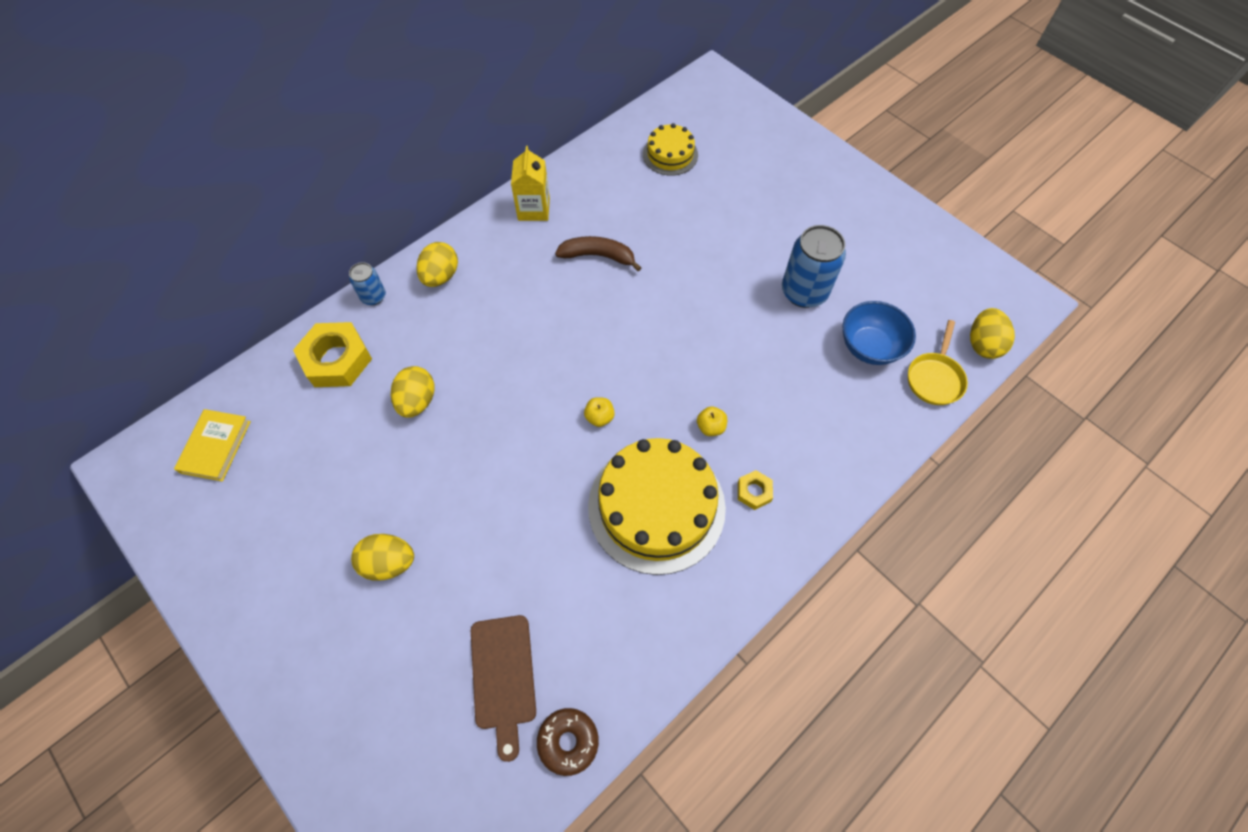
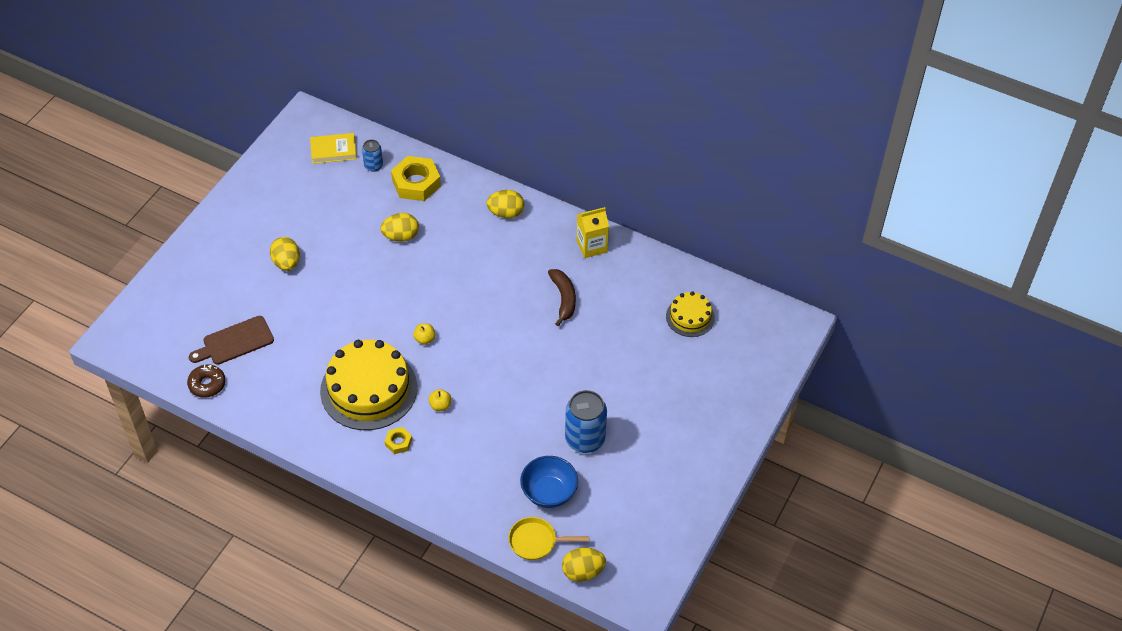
camera: 70 degrees right, 10 degrees down
blue can [349,262,386,305] -> blue can moved to [362,140,383,172]

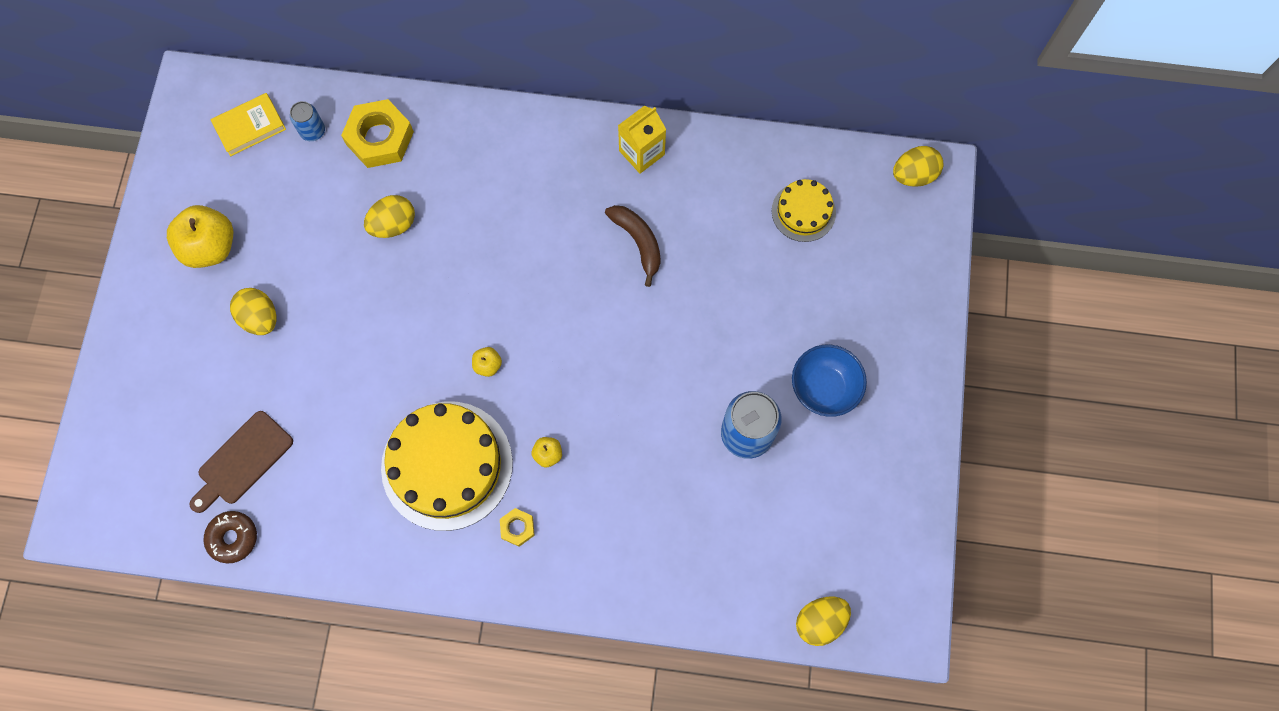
camera: 20 degrees left, 20 degrees up
yellow egg [486,190,524,218] -> yellow egg moved to [893,146,944,187]
yellow pan [509,517,589,560] -> none
blue bowl [520,456,578,508] -> blue bowl moved to [792,345,867,417]
none -> yellow apple [167,205,233,268]

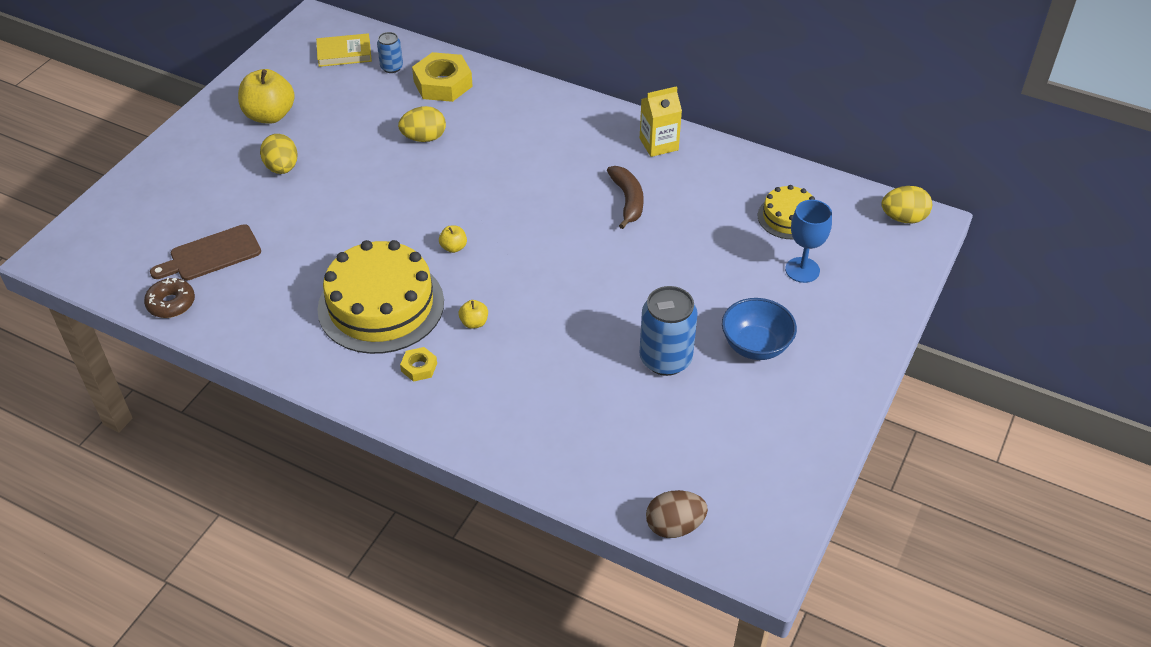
camera: 20 degrees right, 25 degrees down
yellow egg [796,596,851,646] -> brown egg [646,490,708,538]
none -> blue goblet [785,200,832,283]

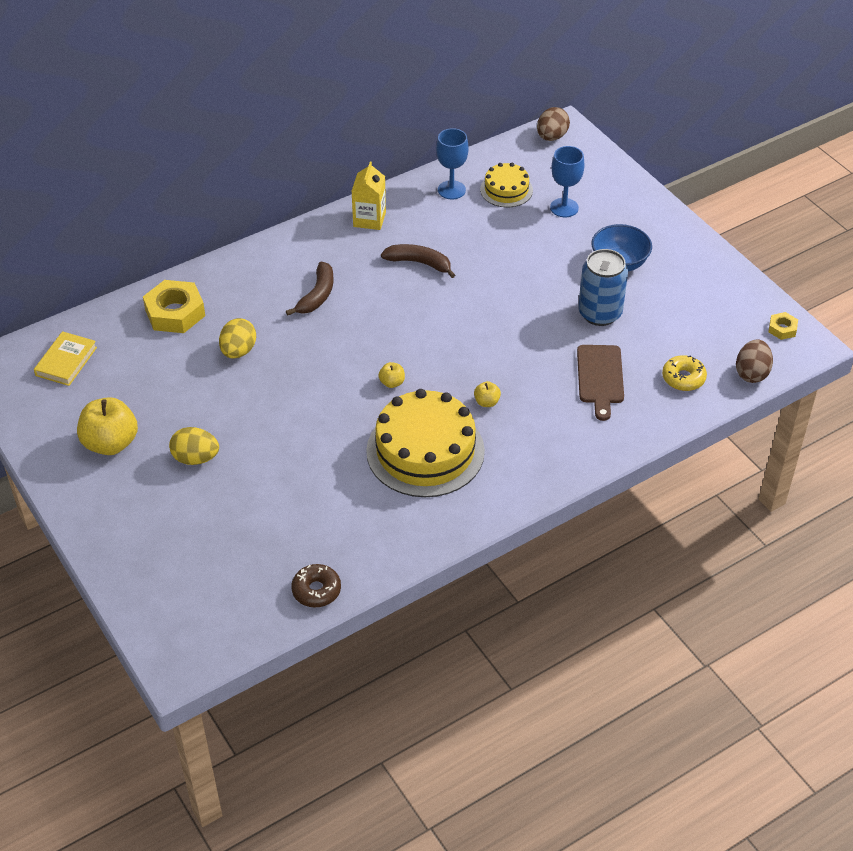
camera: 60 degrees left, 0 degrees up
brown cutting board [150,224,261,281] -> brown cutting board moved to [577,345,624,421]
blue can [377,32,403,73] -> none
yellow nut [400,347,437,382] -> yellow nut moved to [768,312,798,340]
yellow egg [881,186,932,223] -> brown egg [537,107,570,141]
none -> brown banana [286,262,333,316]
none -> blue goblet [436,128,469,199]
none -> yellow donut [662,355,707,391]

